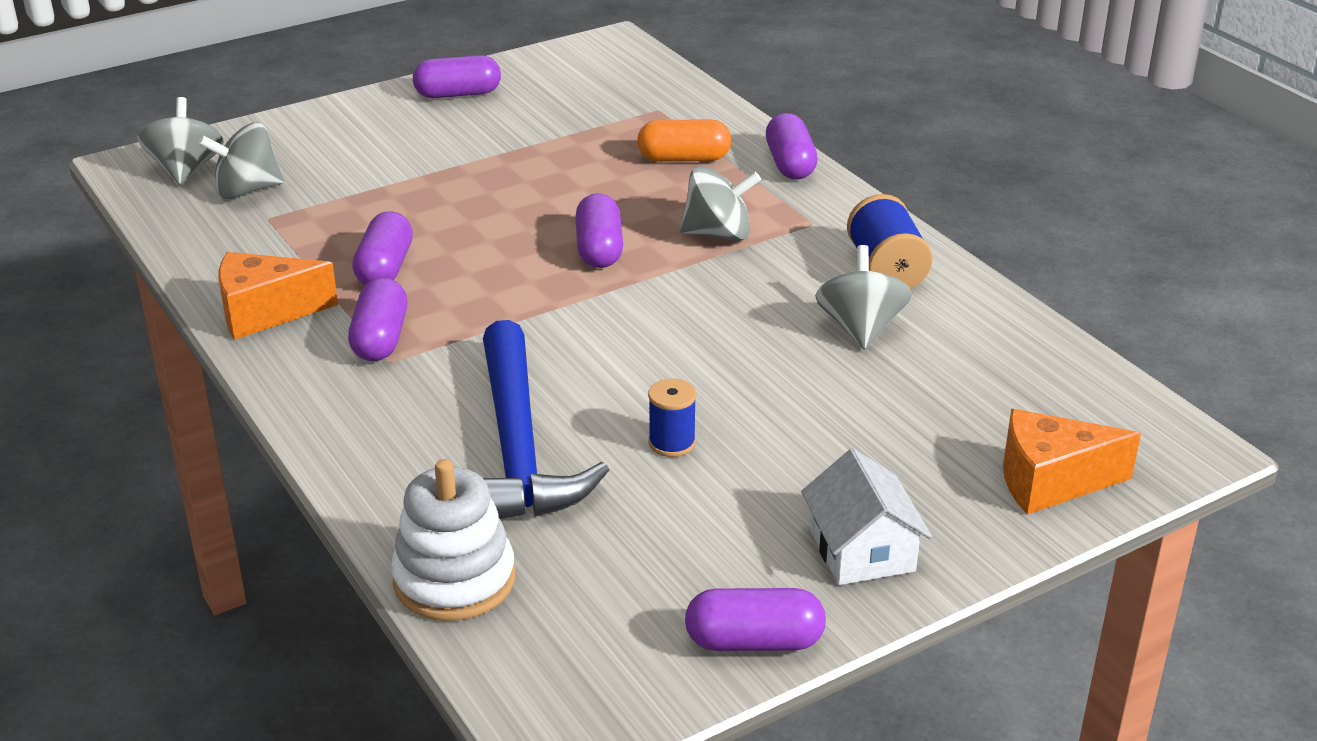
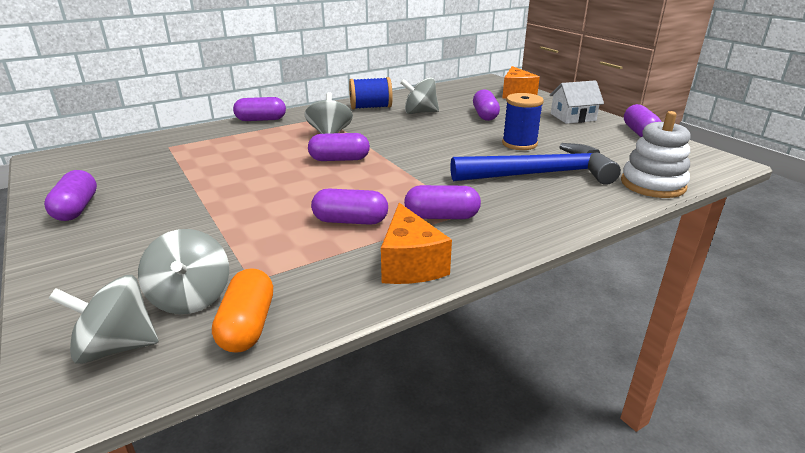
camera: 90 degrees left, 5 degrees down
orange capsule [637,119,732,162] -> orange capsule moved to [212,268,273,353]
blue spool [648,379,696,457] -> blue spool [502,93,544,150], size x1.57
none -> purple capsule [473,89,500,121]

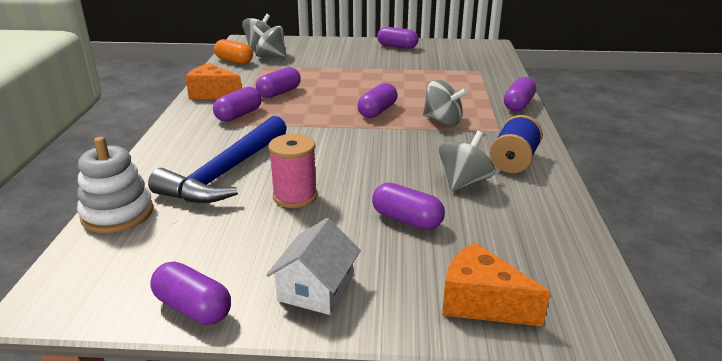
camera: 125 degrees right, 0 degrees up
blue spool [502,93,544,150] -> pink spool [268,134,317,208]

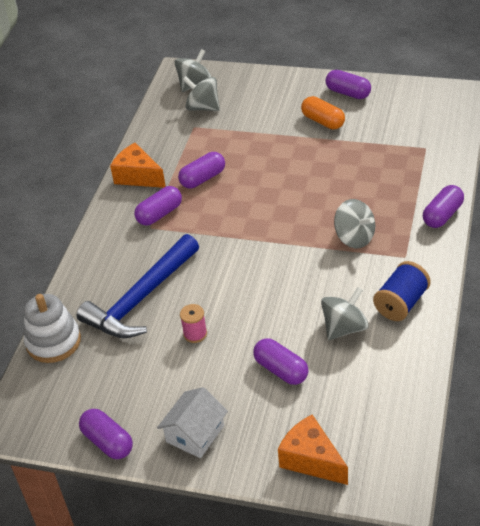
camera: 15 degrees right, 15 degrees up
orange capsule [214,39,253,64] -> orange capsule moved to [301,96,345,130]
pink spool [268,134,317,208] -> pink spool [180,304,207,343], size x0.64
purple capsule [357,83,397,118] -> none

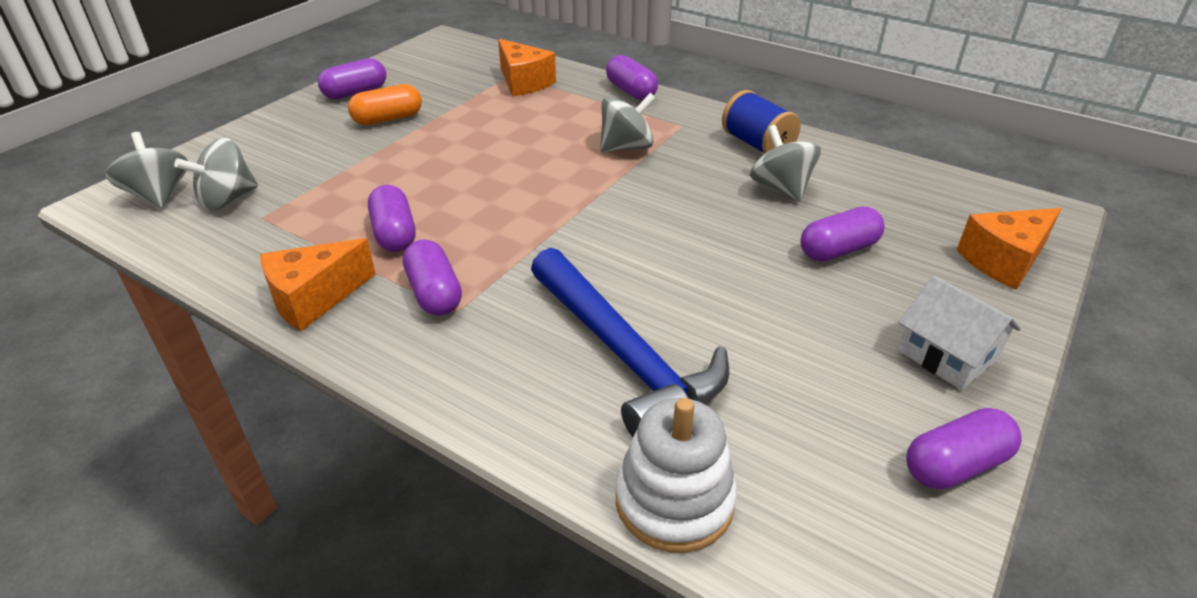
camera: 75 degrees left, 5 degrees down
pink spool [180,304,207,343] -> none
none -> orange cheese [498,39,556,96]

